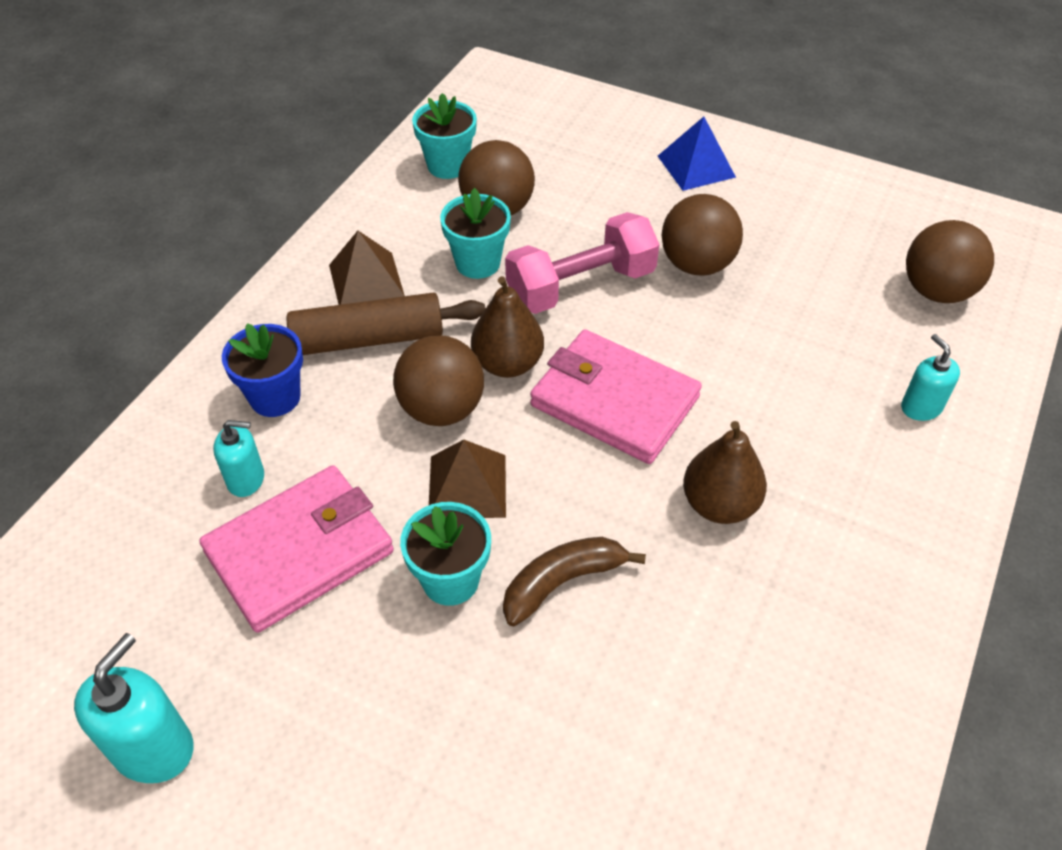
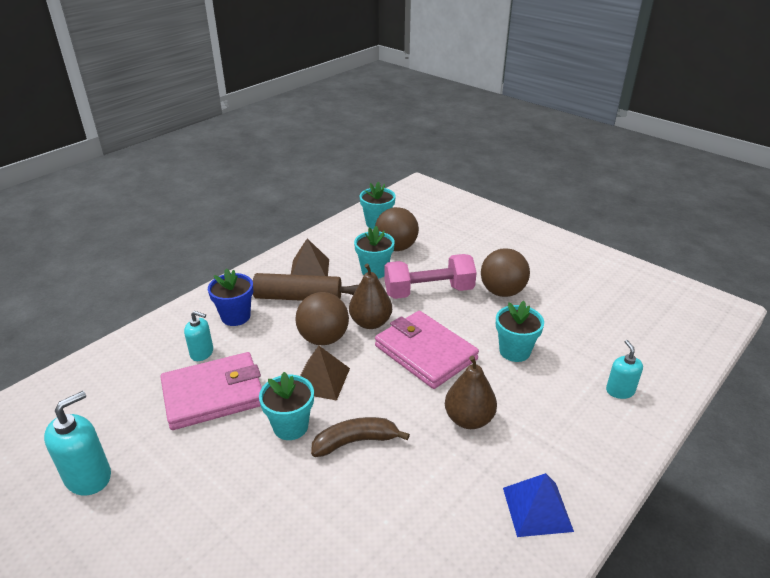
camera: 15 degrees right, 15 degrees down
blue pyramid [658,117,736,191] -> blue pyramid moved to [503,473,574,537]
brown ball [906,220,994,303] -> none
none -> turquoise flower pot [496,301,544,362]

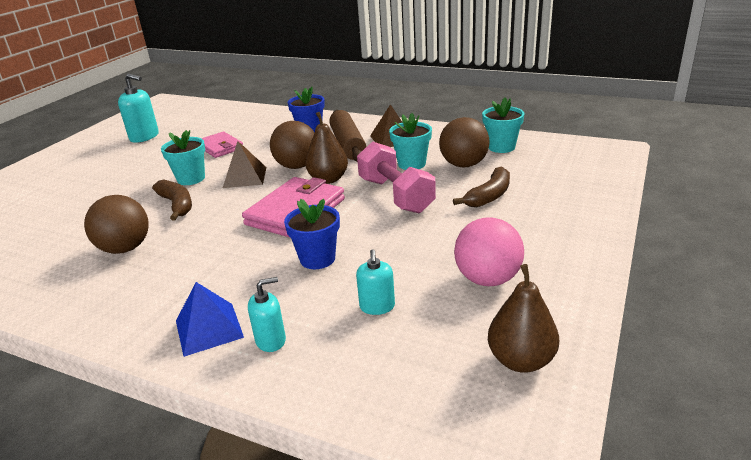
camera: 75 degrees right, 5 degrees down
pink wallet [161,352,262,430] -> pink wallet [201,131,243,158], size x0.62
turquoise soap dispenser [184,311,213,361] -> turquoise soap dispenser moved to [356,249,395,315]
brown pear [445,356,497,429] -> brown pear moved to [488,264,559,373]
brown ball [481,248,530,297] -> brown ball moved to [84,195,149,254]
turquoise flower pot [496,301,544,362] -> blue flower pot [284,199,340,269]
blue pyramid [503,473,574,537] -> blue pyramid moved to [176,282,244,357]
none -> brown banana [453,166,510,207]
none -> pink ball [454,217,524,286]

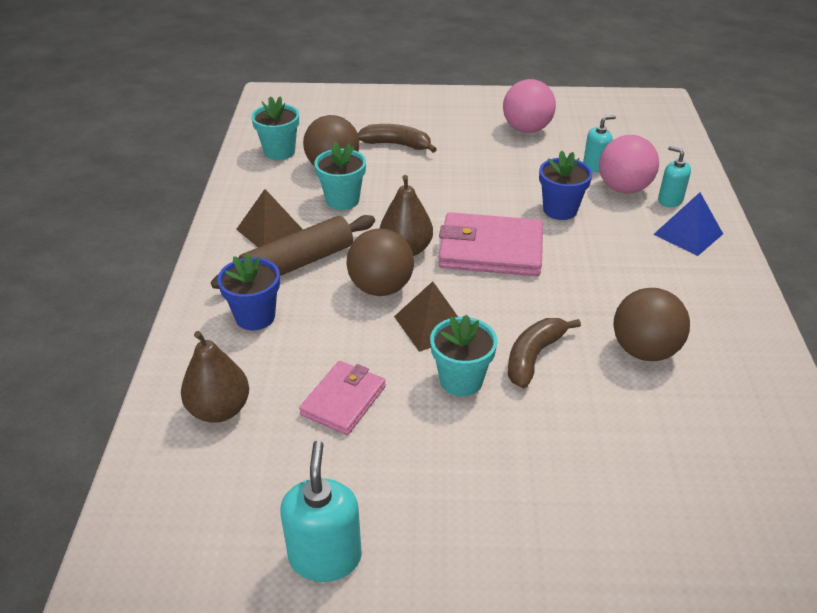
camera: 115 degrees left, 10 degrees up
pink dumbbell [357,141,436,213] -> none
brown pear [488,264,559,373] -> brown pear moved to [181,331,249,423]
none -> pink ball [599,135,659,193]

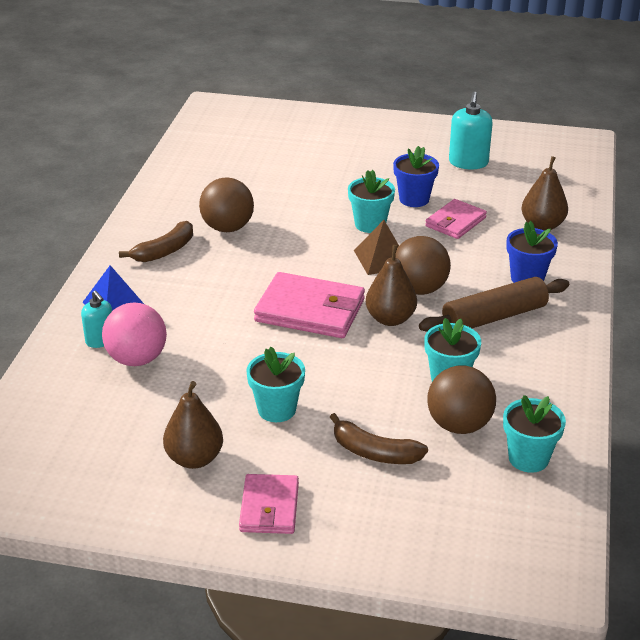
camera: 170 degrees left, 5 degrees down
brown pyramid [236,189,303,247] -> none
pink ball [503,79,556,133] -> brown pear [163,381,223,469]
brown banana [508,318,581,388] -> brown banana moved to [119,221,193,262]
blue flower pot [539,150,593,220] -> blue flower pot moved to [393,146,439,207]
turquoise soap dispenser [583,115,616,173] -> none
none -> pink wallet [239,474,299,534]
none -> turquoise flower pot [247,347,305,422]

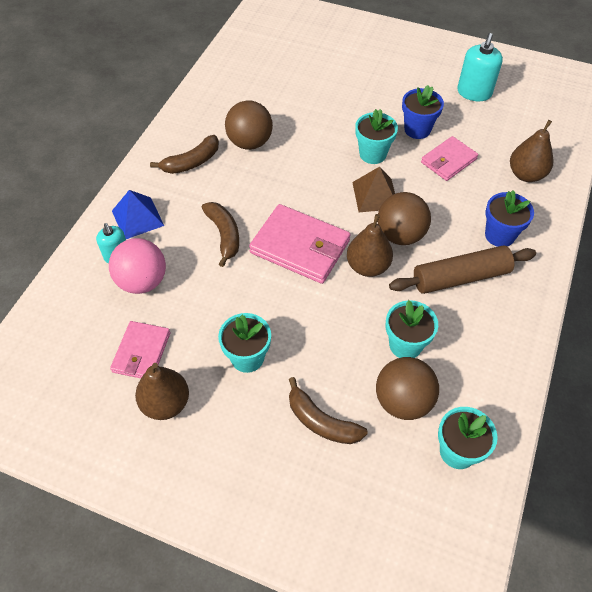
camera: 10 degrees right, 20 degrees up
pink wallet [239,474,299,534] -> pink wallet moved to [110,321,170,378]
none -> brown banana [202,202,239,267]

